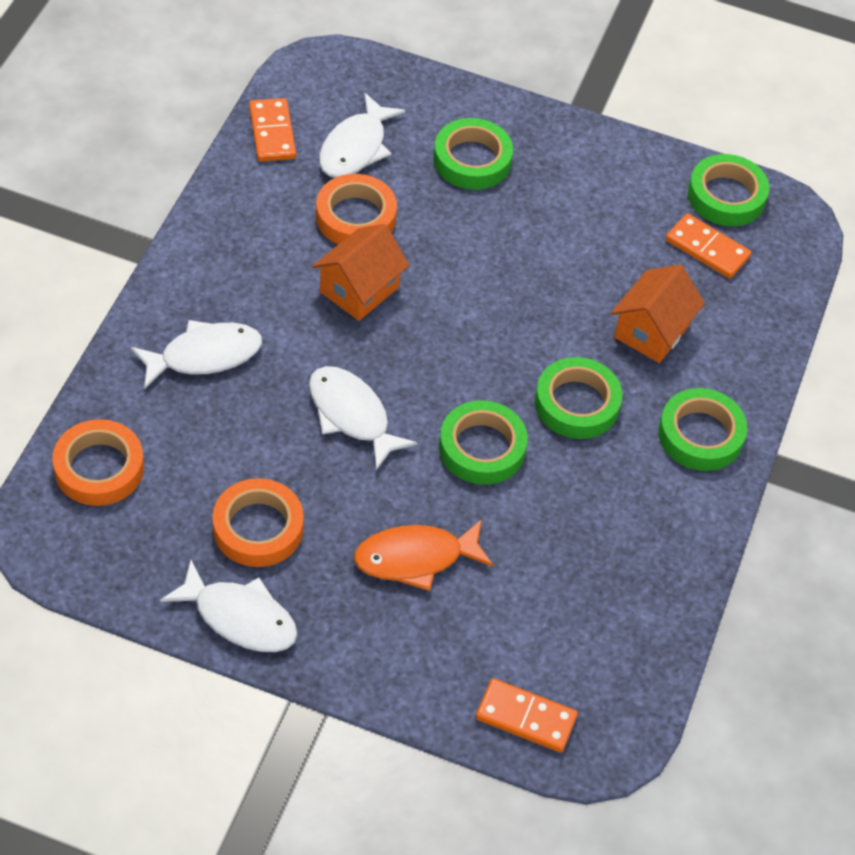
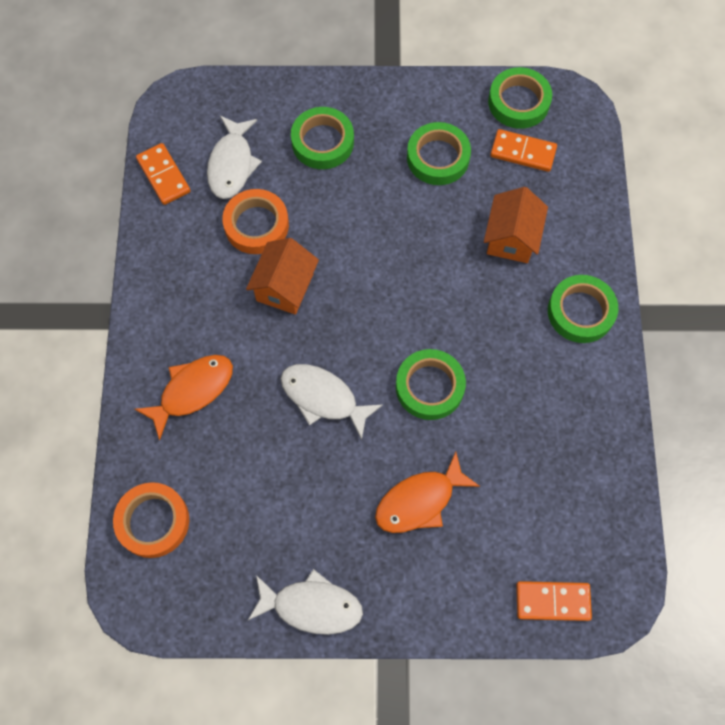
camera: 15 degrees left, 15 degrees up
white fish [131,320,262,389] -> orange fish [135,355,233,440]
orange tape [213,478,304,567] -> none
green tape [535,357,622,439] -> green tape moved to [407,122,471,185]

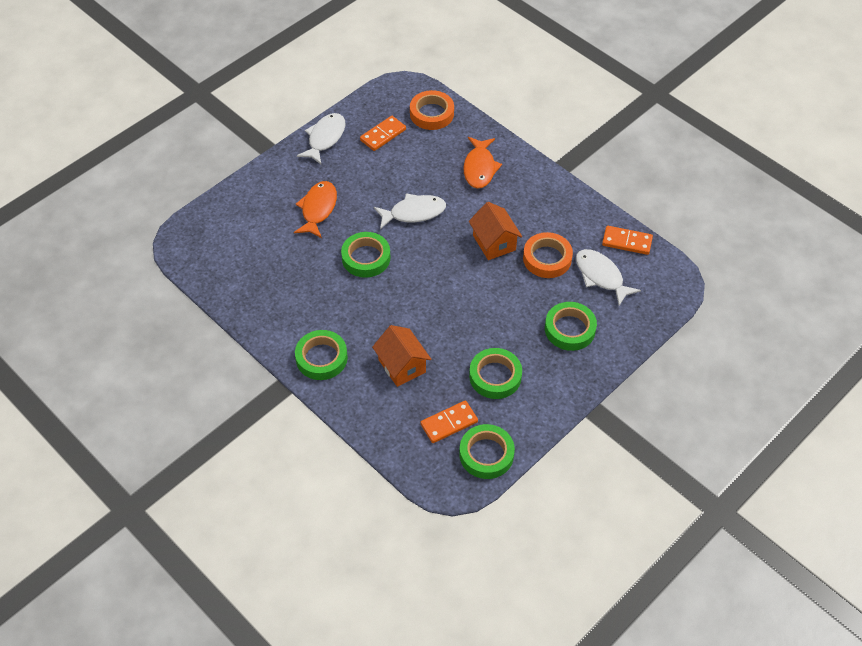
camera: 135 degrees right, 15 degrees down
white fish [248,569,363,635] -> white fish turned 150 degrees clockwise [297,113,346,164]
orange domino [516,581,592,621] -> orange domino moved to [360,116,406,151]

